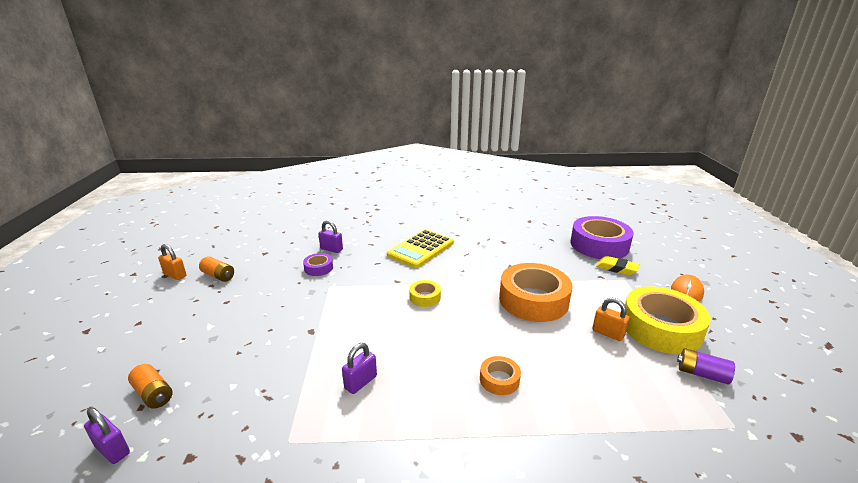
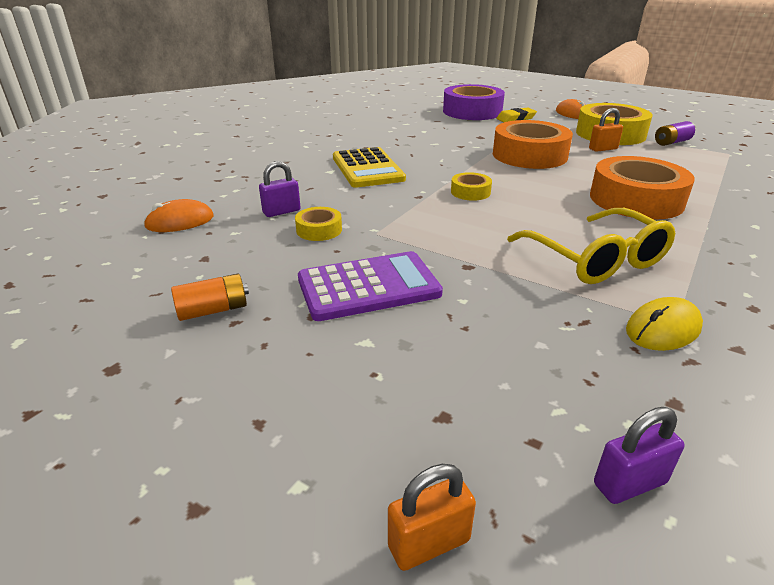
camera: 55 degrees left, 5 degrees up
orange battery [128,364,172,409] -> none
orange padlock [158,244,187,280] -> orange padlock moved to [388,464,476,571]
purple tape [303,253,333,276] -> yellow tape [295,207,342,241]
purple padlock [342,343,377,394] -> yellow glasses [507,208,676,284]
orange tape [480,356,521,395] -> orange tape [590,156,695,220], size x2.17
none -> orange mouse [143,199,214,232]
none -> purple calculator [298,251,443,321]
none -> yellow mouse [626,297,703,351]

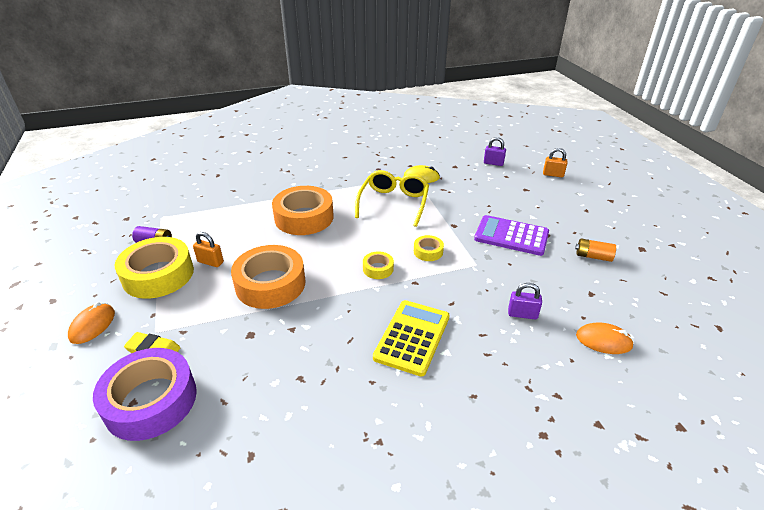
camera: 140 degrees left, 5 degrees up
yellow tape [295,207,342,241] -> yellow tape moved to [414,235,444,261]

